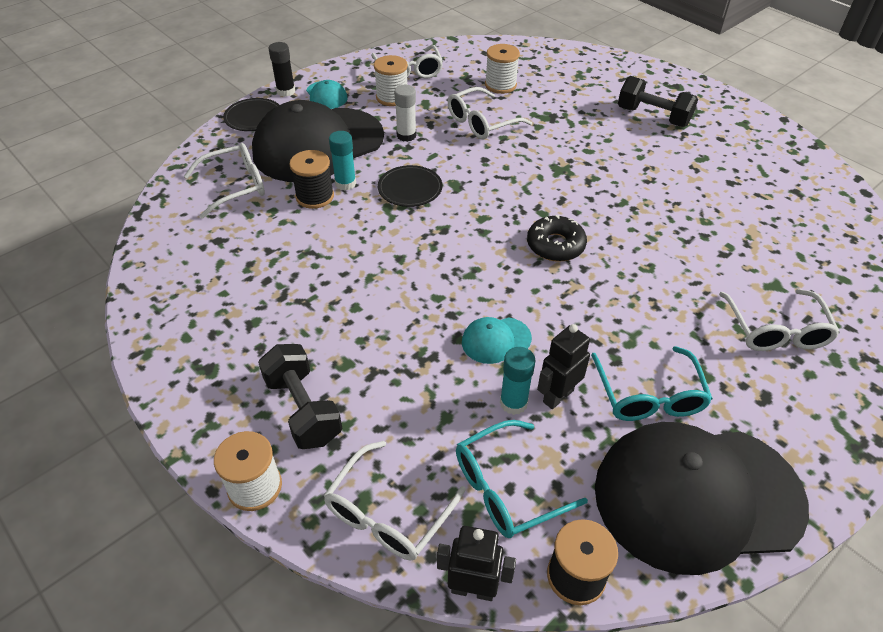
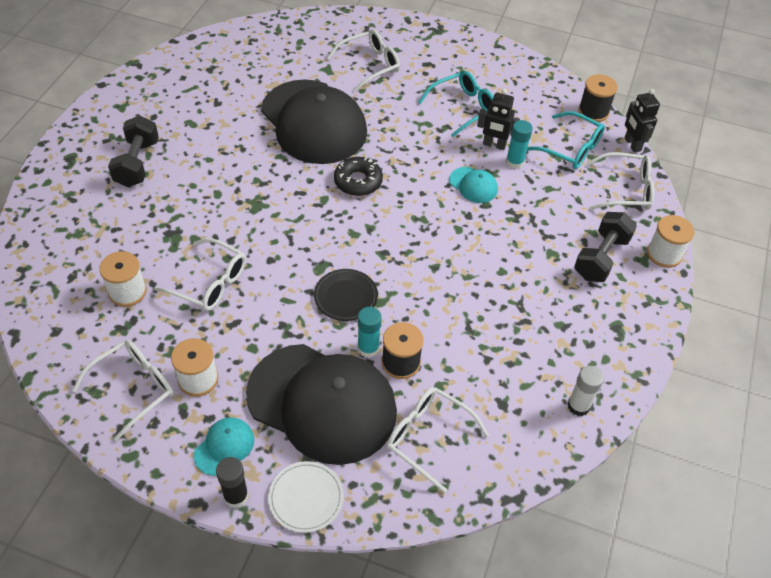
camera: 120 degrees left, 5 degrees up
black plate [223,98,279,131] -> white plate [268,461,344,533]
white glue stick [394,85,416,142] -> white glue stick moved to [567,366,604,416]
black cap [595,422,809,575] -> black cap moved to [261,79,367,164]

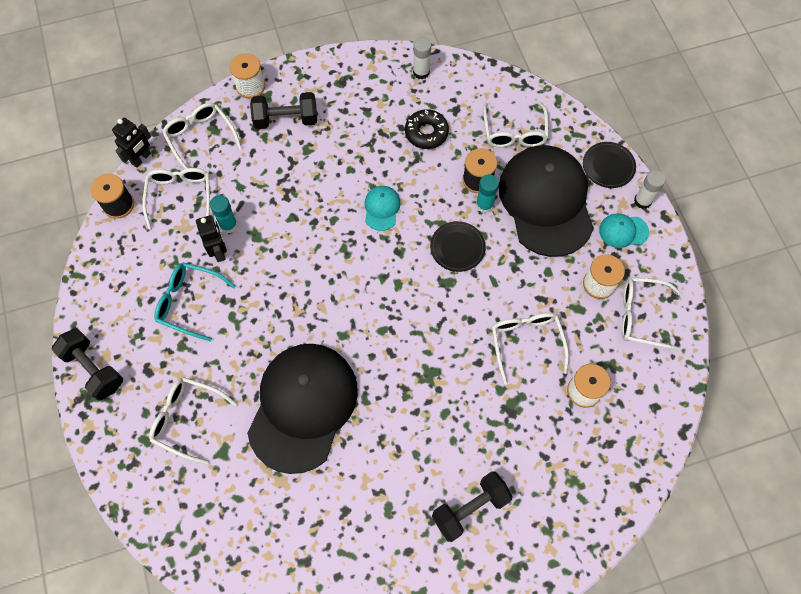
camera: 125 degrees left, 15 degrees up
black glue stick [216,457,249,508] -> white glue stick [634,170,666,209]
white plate [268,461,344,533] -> black plate [583,142,636,188]
black donut [334,157,383,196] -> black donut moved to [405,109,449,149]
turquoise cap [449,167,498,203] -> turquoise cap moved to [365,186,401,231]
turquoise glasses [527,111,605,169] -> white glasses [142,168,210,229]
none -> black dumbbell [52,329,123,400]

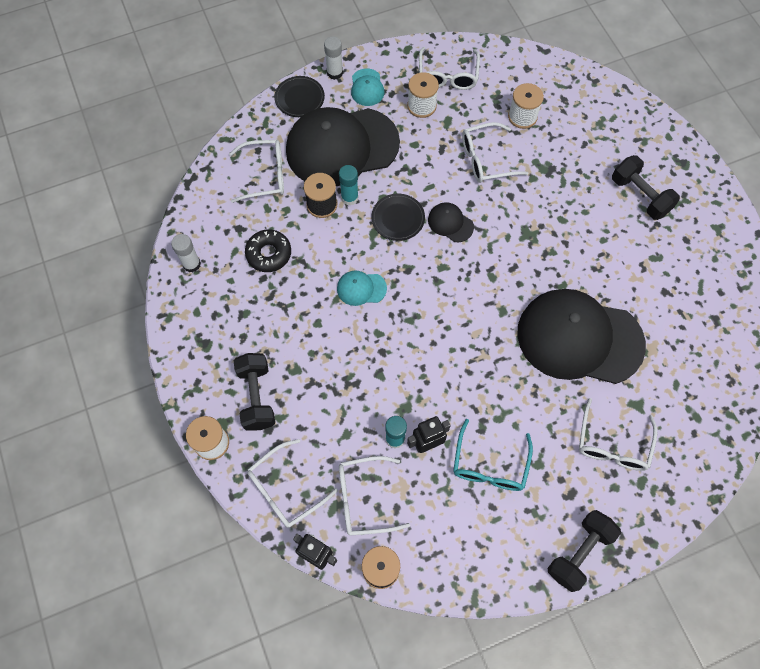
camera: 95 degrees left, 0 degrees up
none -> black cap [428,202,474,242]

